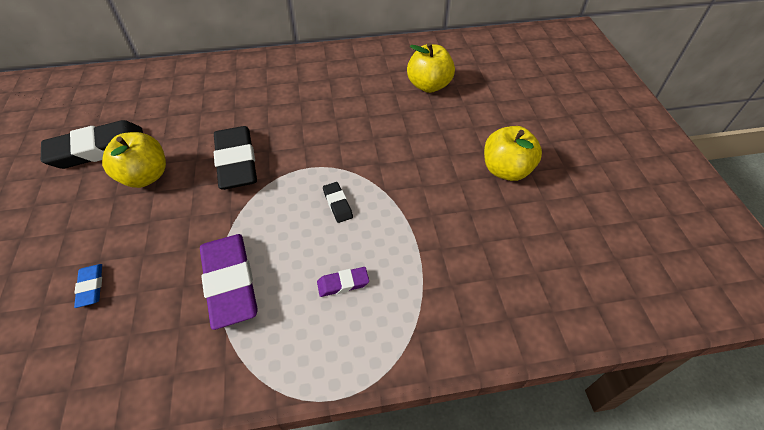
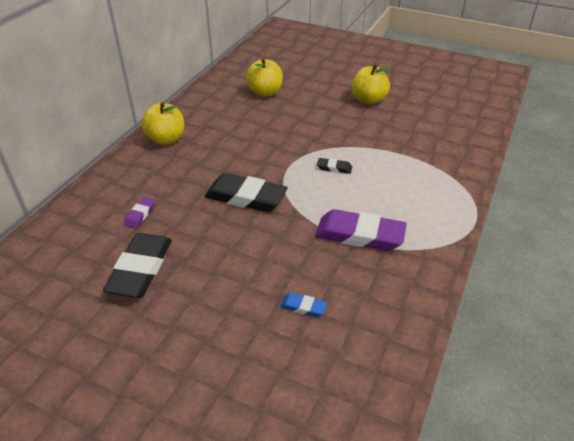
camera: 55 degrees left, 10 degrees down
yellow apple [102,132,166,188] -> yellow apple moved to [141,102,184,145]
purple eraser [317,267,369,297] -> purple eraser moved to [124,197,155,229]

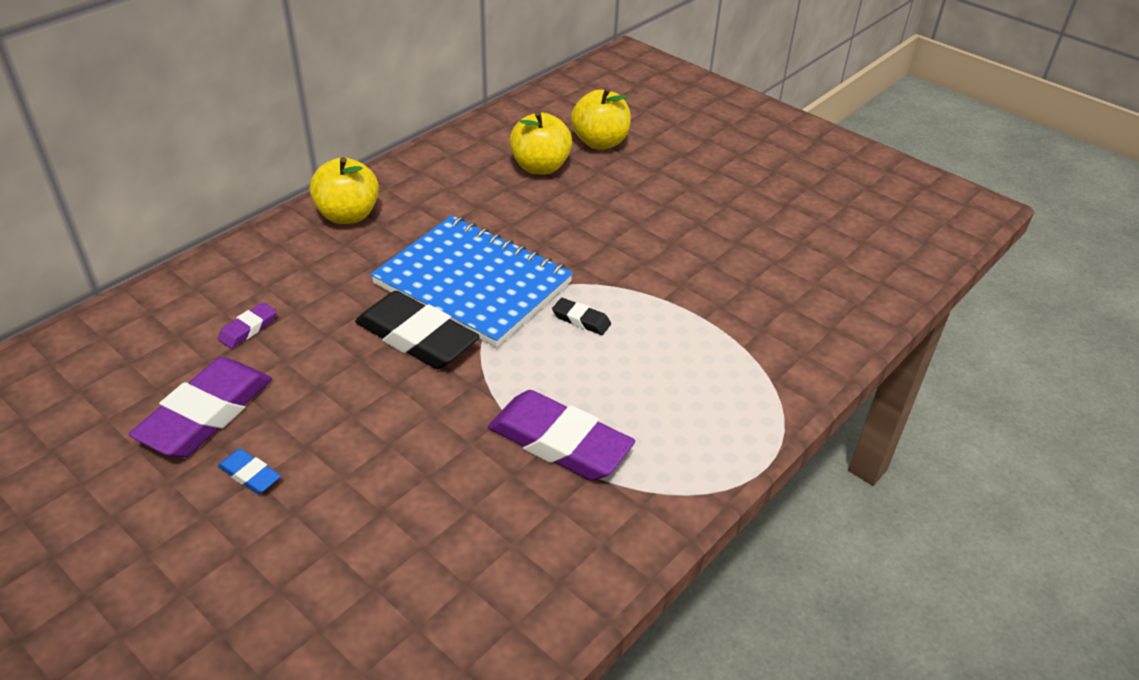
camera: 15 degrees right, 0 degrees up
black eraser [103,233,172,298] -> purple eraser [129,357,272,458]
blue eraser [280,293,327,317] -> blue eraser moved to [218,449,281,494]
yellow apple [351,64,392,104] -> yellow apple moved to [571,87,631,149]
none -> blue notebook [370,215,573,347]

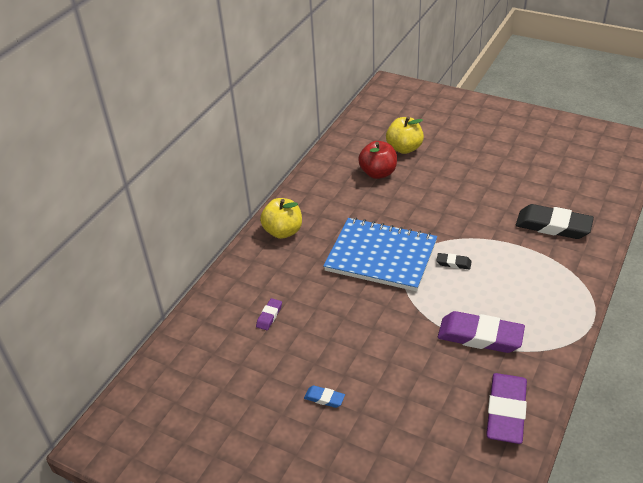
camera: 10 degrees left, 0 degrees up
purple eraser [129,357,272,458] -> purple eraser moved to [486,373,527,444]
black eraser [355,291,480,369] -> black eraser moved to [516,204,594,239]
yellow apple [510,111,572,174] -> red apple [358,141,397,179]

